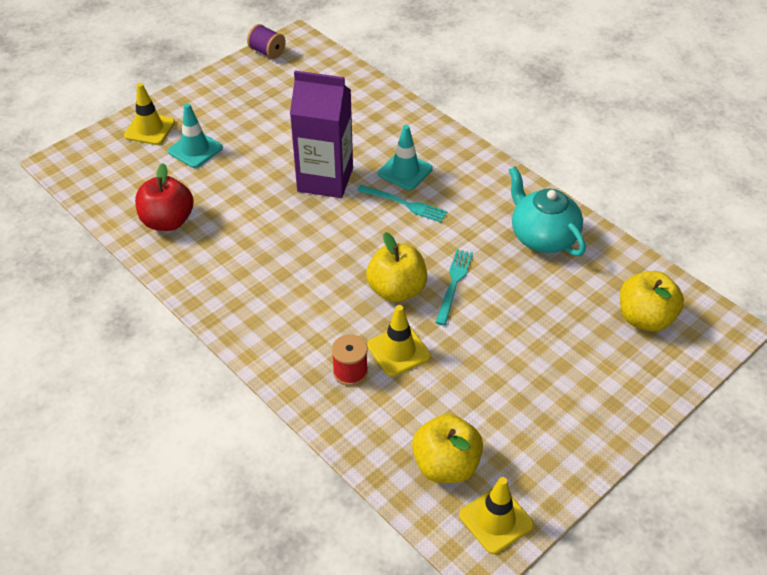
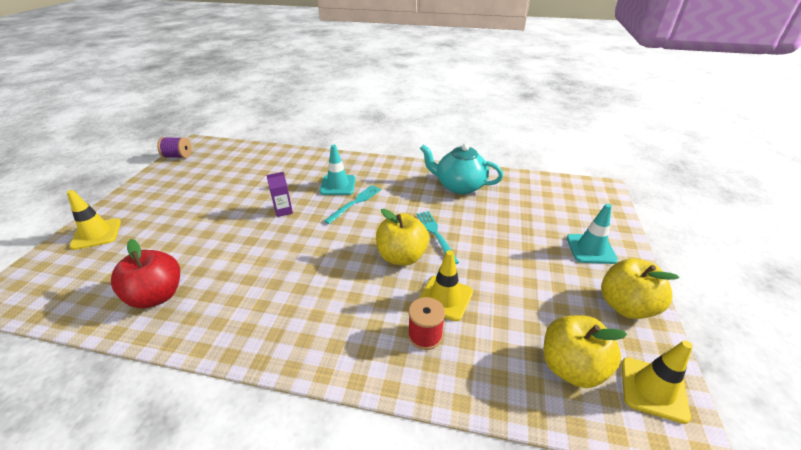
camera: 35 degrees left, 10 degrees down
turquoise traffic cone [168,103,223,168] -> turquoise traffic cone moved to [567,204,618,264]
purple carton [290,71,353,198] -> purple carton [267,172,293,217], size x0.41
turquoise fork [357,185,447,222] -> turquoise fork turned 45 degrees counterclockwise [324,185,381,224]
yellow apple [620,271,684,332] -> yellow apple moved to [601,259,680,319]

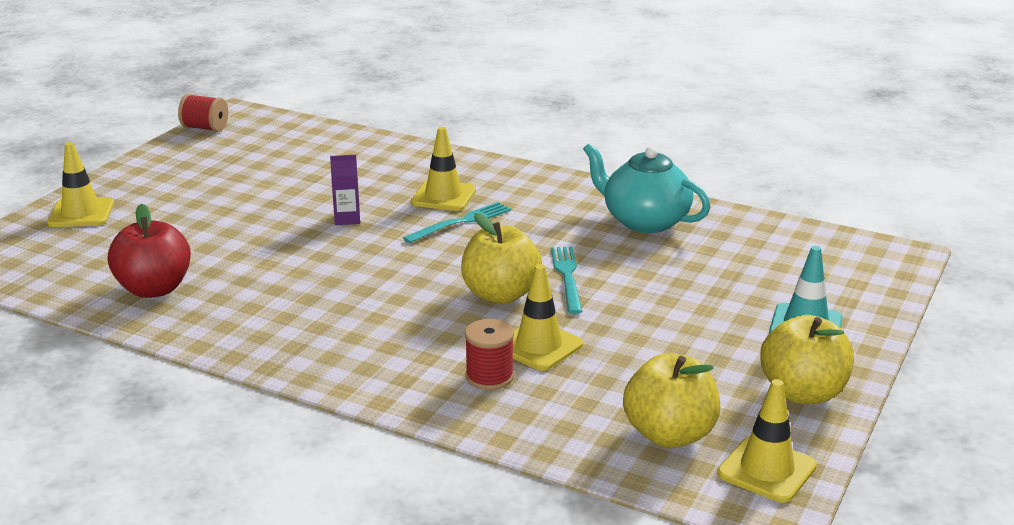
camera: 15 degrees right, 10 degrees down
purple spool [157,137,192,158] -> red spool [178,94,228,132]
turquoise traffic cone [320,145,356,195] -> yellow traffic cone [411,127,476,211]

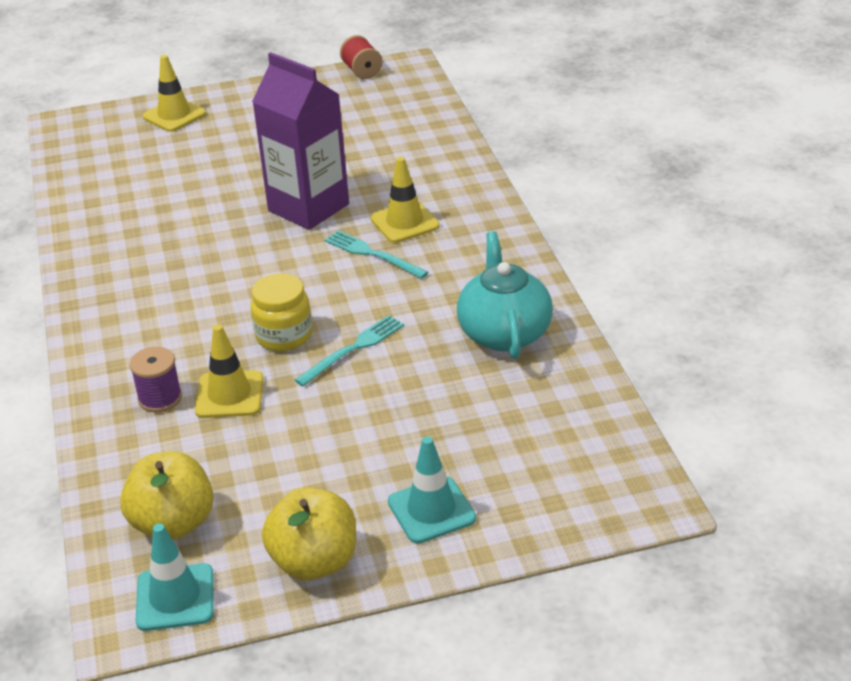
camera: 50 degrees right, 10 degrees up
red apple [108,204,191,298] -> none
purple carton [330,155,360,225] -> purple carton [252,52,349,230], size x2.45
turquoise fork [403,202,511,243] -> turquoise fork turned 150 degrees counterclockwise [325,230,429,279]
yellow apple [461,213,542,304] -> yellow jar [250,273,312,352]
red spool [465,319,514,390] -> purple spool [130,347,182,412]
yellow traffic cone [717,379,817,503] -> turquoise traffic cone [136,523,214,631]

